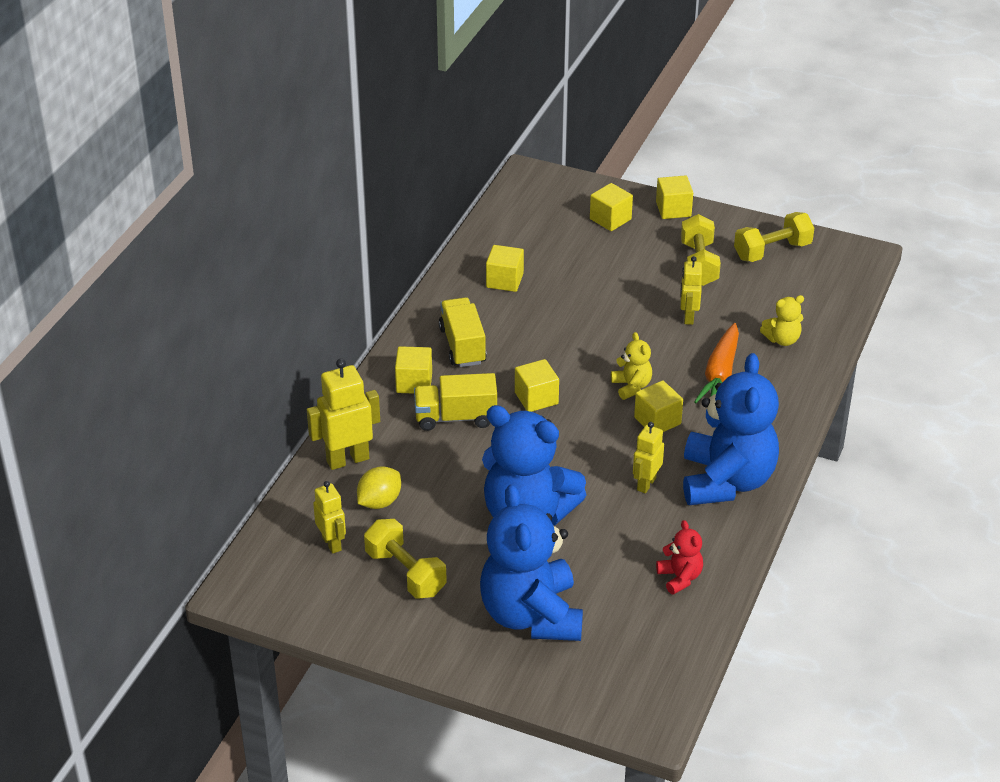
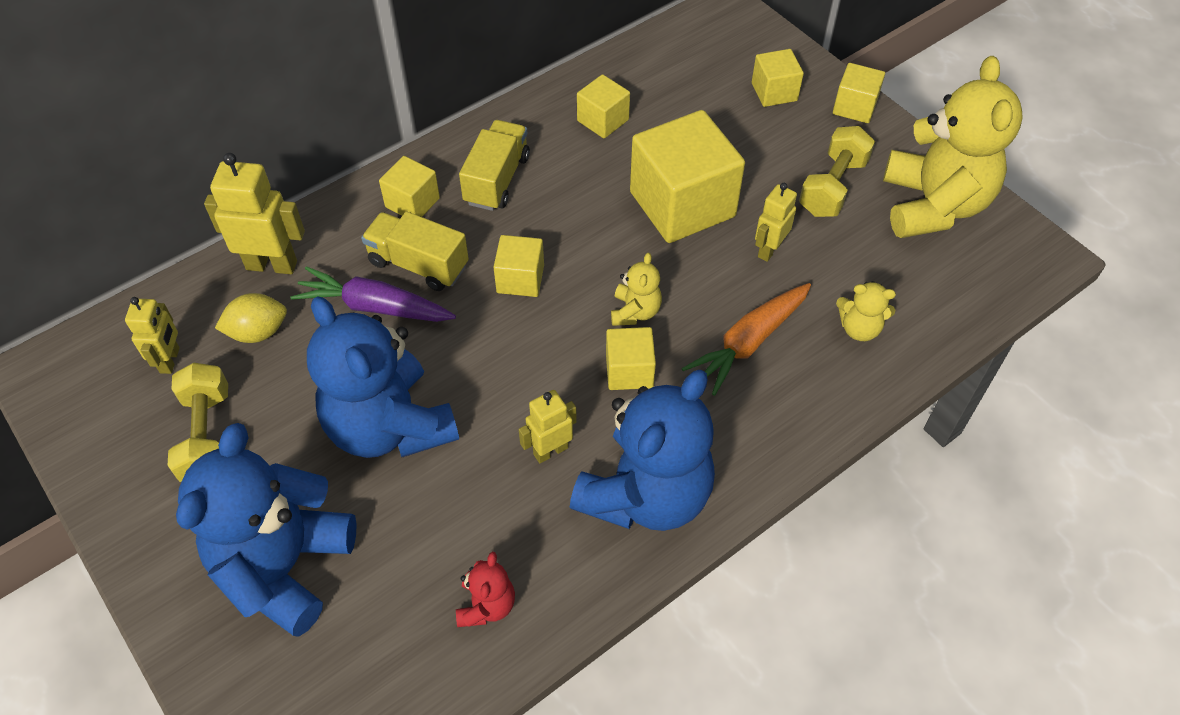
camera: 30 degrees right, 15 degrees up
yellow dumbbell [734,212,814,262] -> yellow teddy bear [883,56,1023,238]
none -> purple carrot [290,266,456,322]
none -> yellow cube [630,110,745,243]

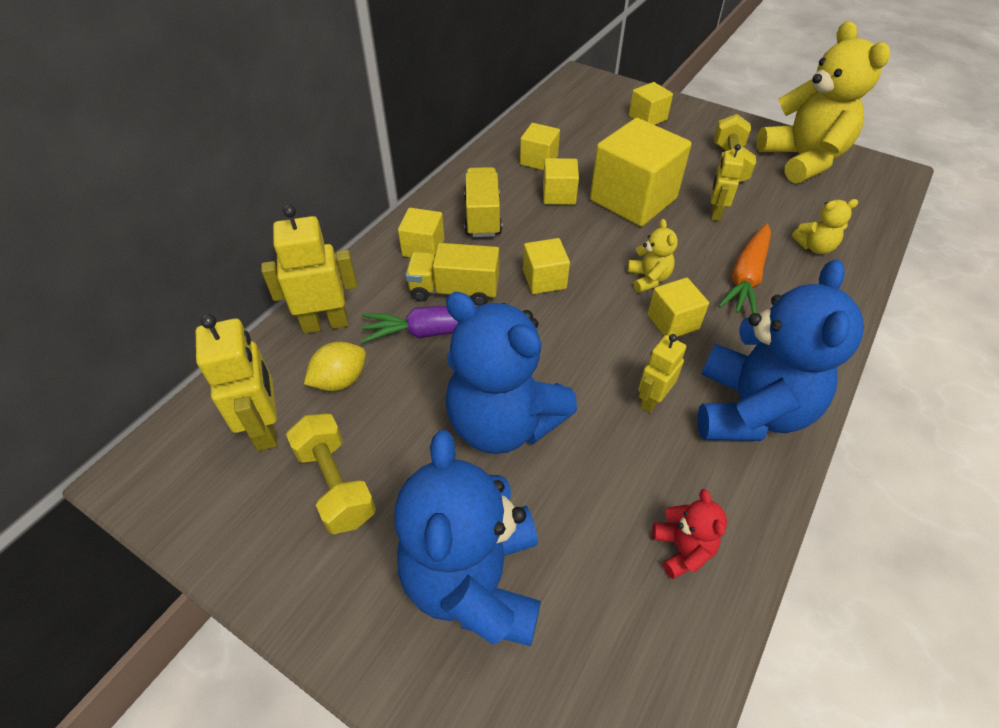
camera: 20 degrees left, 5 degrees down
yellow robot [125,297,180,374] -> yellow robot [196,314,277,451], size x1.60
yellow cube [833,63,885,123] -> yellow cube moved to [543,158,579,205]

